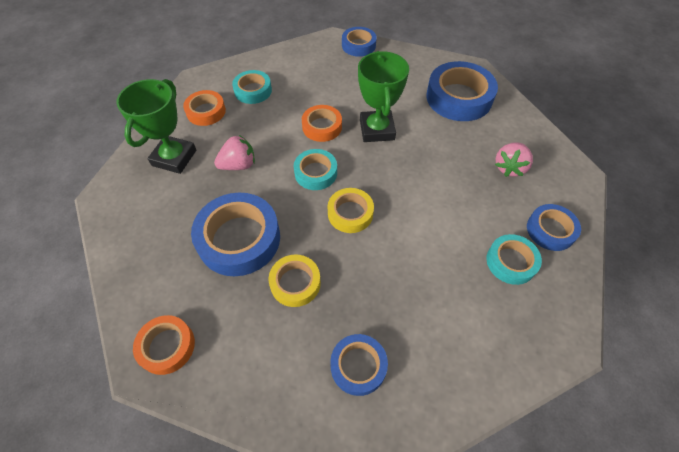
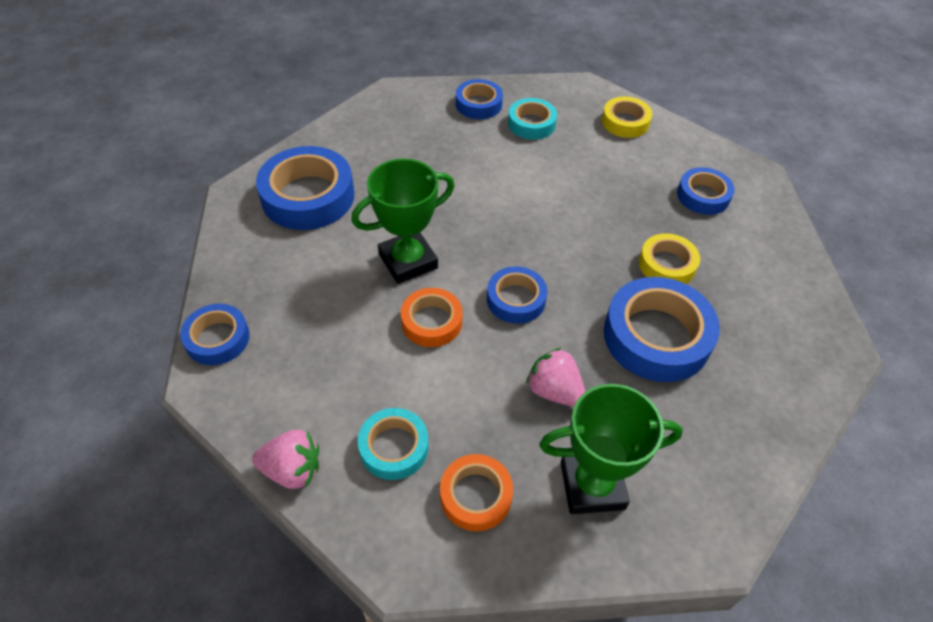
camera: 115 degrees left, 5 degrees down
orange tape [133,315,195,375] -> none
turquoise tape [294,149,337,190] -> blue tape [487,266,548,324]
yellow tape [328,188,374,233] -> yellow tape moved to [602,96,652,138]
pink strawberry [495,142,533,177] -> pink strawberry moved to [252,430,319,489]

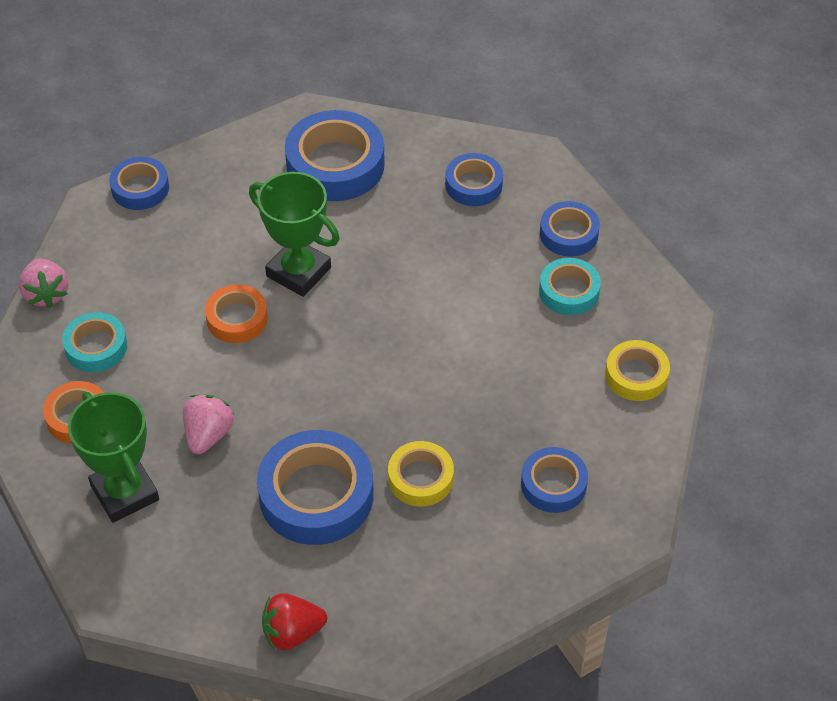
camera: 65 degrees right, 0 degrees up
blue tape [487,266,548,324] -> blue tape moved to [445,153,503,206]
none -> red strawberry [262,593,327,650]

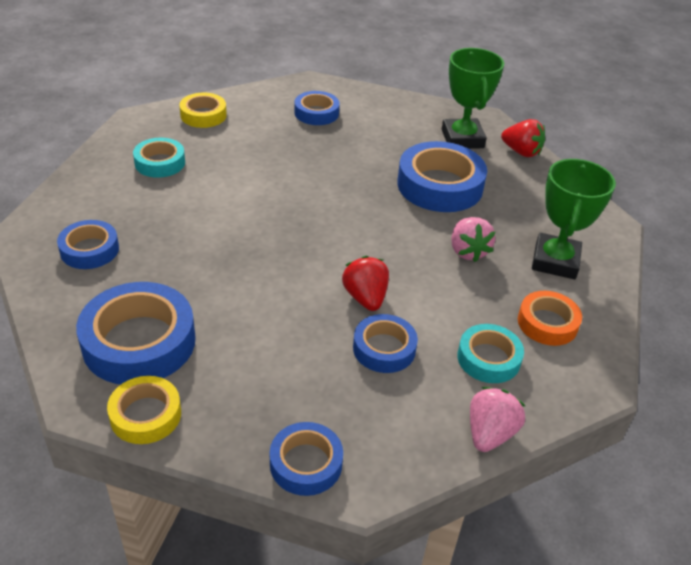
camera: 135 degrees left, 10 degrees down
pink strawberry [183,395,234,454] -> pink strawberry turned 75 degrees counterclockwise [451,217,495,262]
orange tape [205,284,268,343] -> red strawberry [342,256,389,311]
green trophy [249,172,340,297] -> green trophy moved to [442,48,504,149]
yellow tape [388,441,454,506] -> yellow tape moved to [107,376,181,444]
blue tape [540,201,600,257] -> blue tape moved to [353,314,418,373]

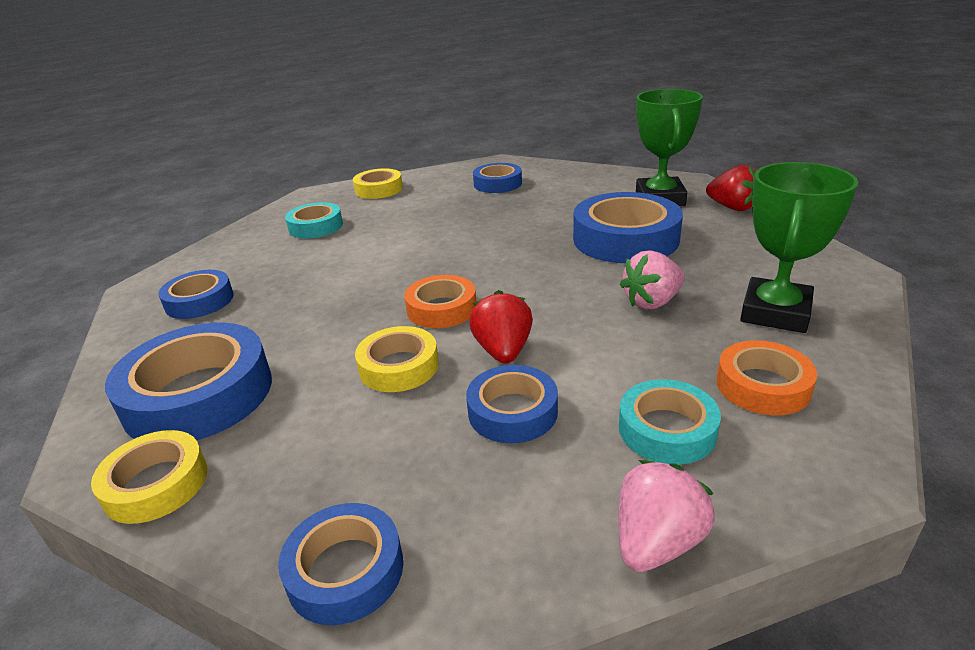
camera: 15 degrees right, 10 degrees down
pink strawberry [451,217,495,262] -> pink strawberry turned 60 degrees clockwise [620,250,685,309]
none -> yellow tape [355,326,439,392]
none -> orange tape [404,275,476,328]

